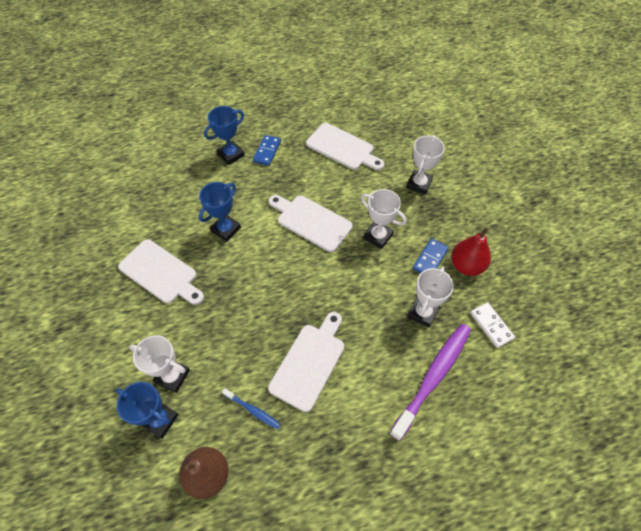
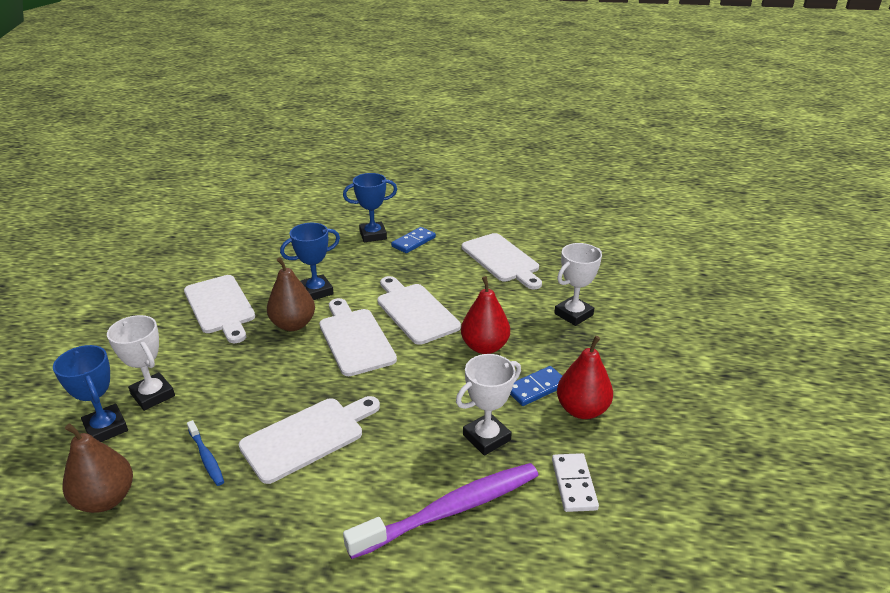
camera: 25 degrees right, 25 degrees down
white trophy [360,189,406,249] -> red pear [461,276,510,354]
none -> brown pear [267,257,315,331]
none -> white cutting board [319,298,397,376]

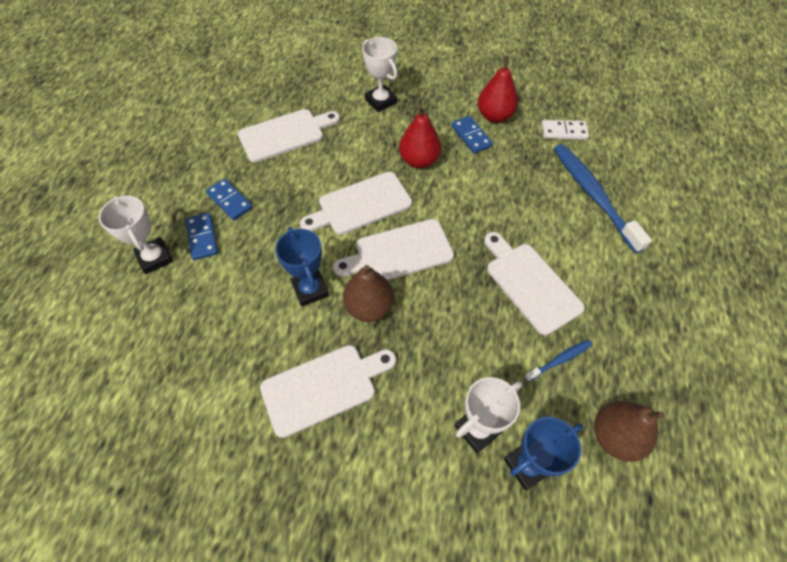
camera: 85 degrees left, 25 degrees up
blue trophy [343,173,397,242] -> blue domino [185,213,218,260]
purple toothbrush [343,463,539,559] -> blue toothbrush [554,144,652,253]
white trophy [456,354,521,456] -> white trophy moved to [99,196,173,274]

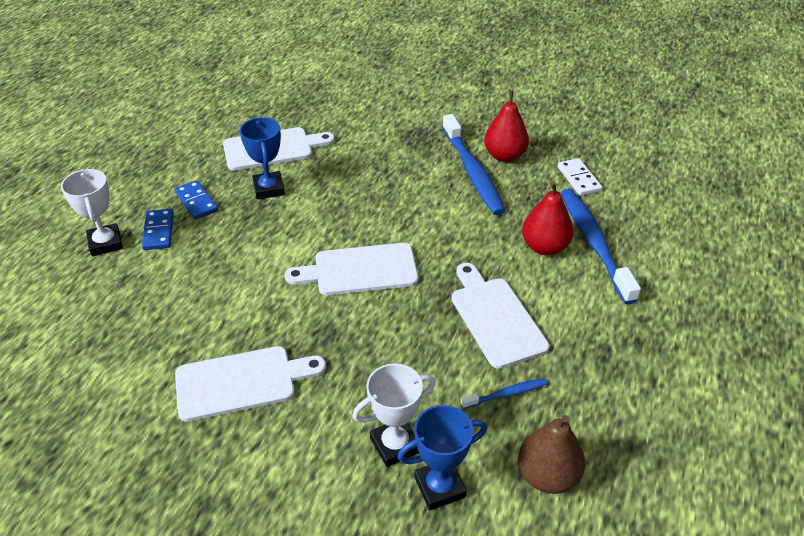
camera: 10 degrees right, 15 degrees down
blue trophy [275,227,329,307] -> blue trophy moved to [240,117,285,199]
white cutting board [300,172,412,235] -> none
brown pear [343,265,394,322] -> none
white trophy [362,37,398,112] -> none
red pear [399,105,441,168] -> red pear moved to [522,181,574,255]
blue domino [451,116,493,154] -> blue toothbrush [442,114,505,215]
white domino [541,120,589,140] -> white domino turned 60 degrees clockwise [558,158,602,196]

